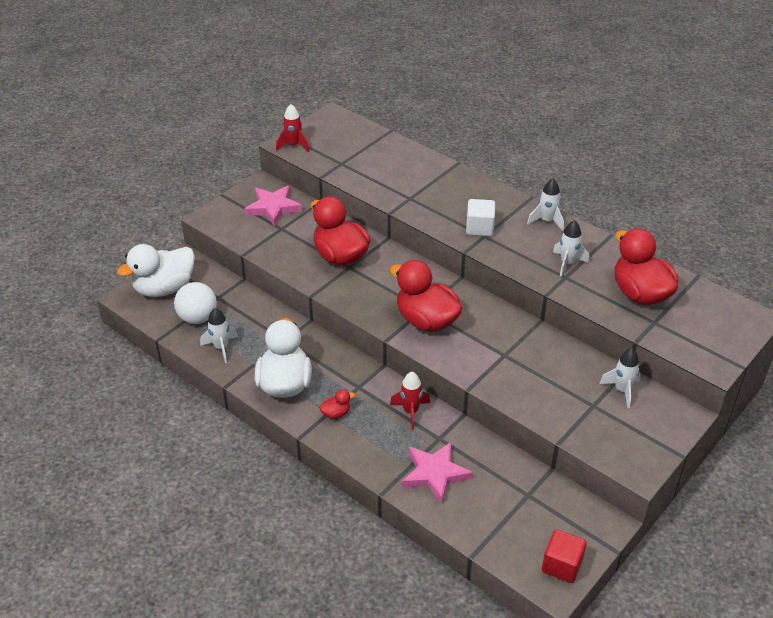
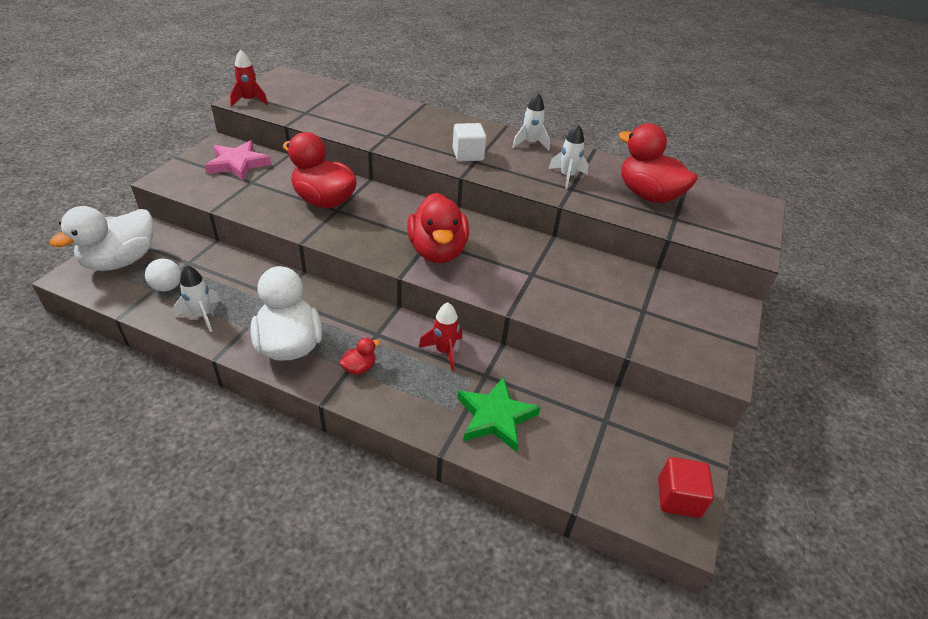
camera: 20 degrees left, 0 degrees up
white ball [174,282,217,324] -> white ball [145,259,181,292], size x0.66
red duck [389,260,463,332] -> red duck turned 120 degrees counterclockwise [407,193,469,263]
pink star [402,442,473,504] -> green star [457,377,541,452]
white rocket [599,348,641,408] -> none

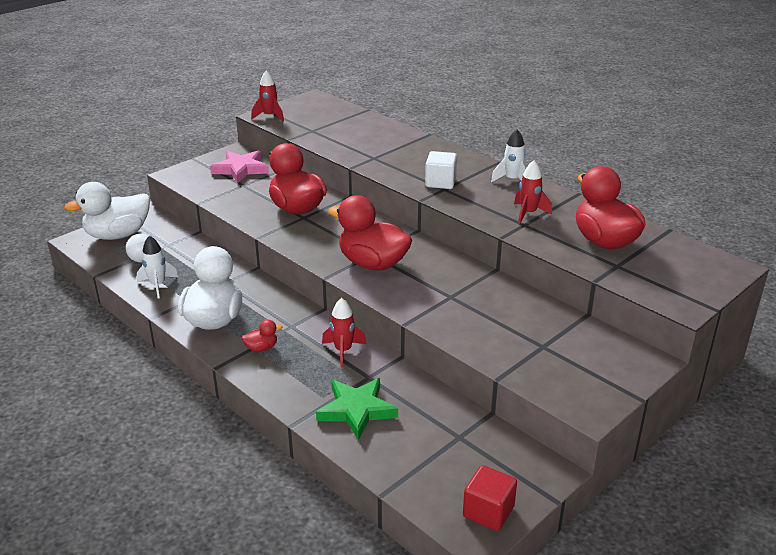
camera: 25 degrees right, 10 degrees down
red duck [407,193,469,263] -> red duck turned 105 degrees clockwise [328,195,412,270]
white rocket [548,124,589,189] -> red rocket [514,160,552,224]

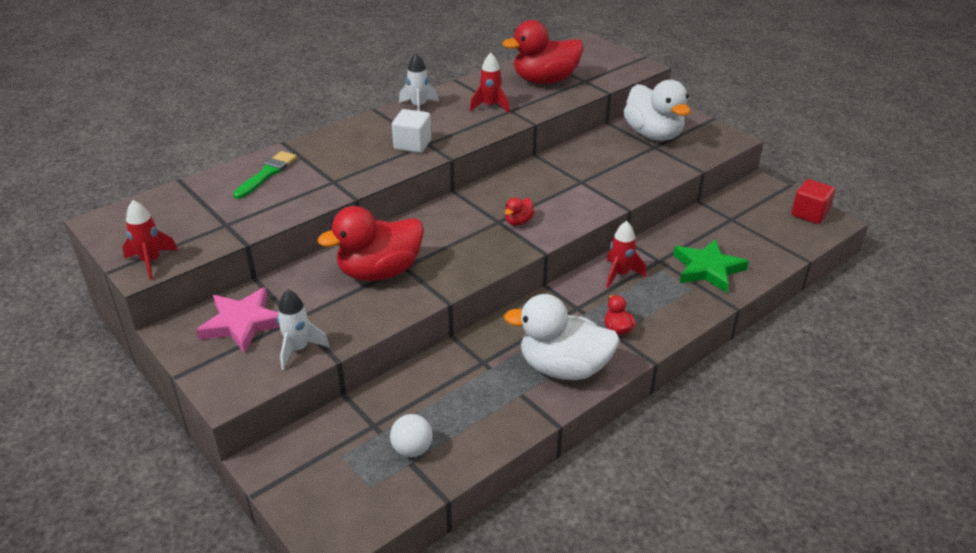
camera: 85 degrees left, 5 degrees up
white duck [64,182,150,240] -> white duck moved to [623,80,691,141]
white rocket [137,236,178,298] -> white rocket moved to [277,289,329,370]
red duck [328,195,412,270] -> red duck [505,197,535,226], size x0.42
none -> green brush [233,151,297,199]

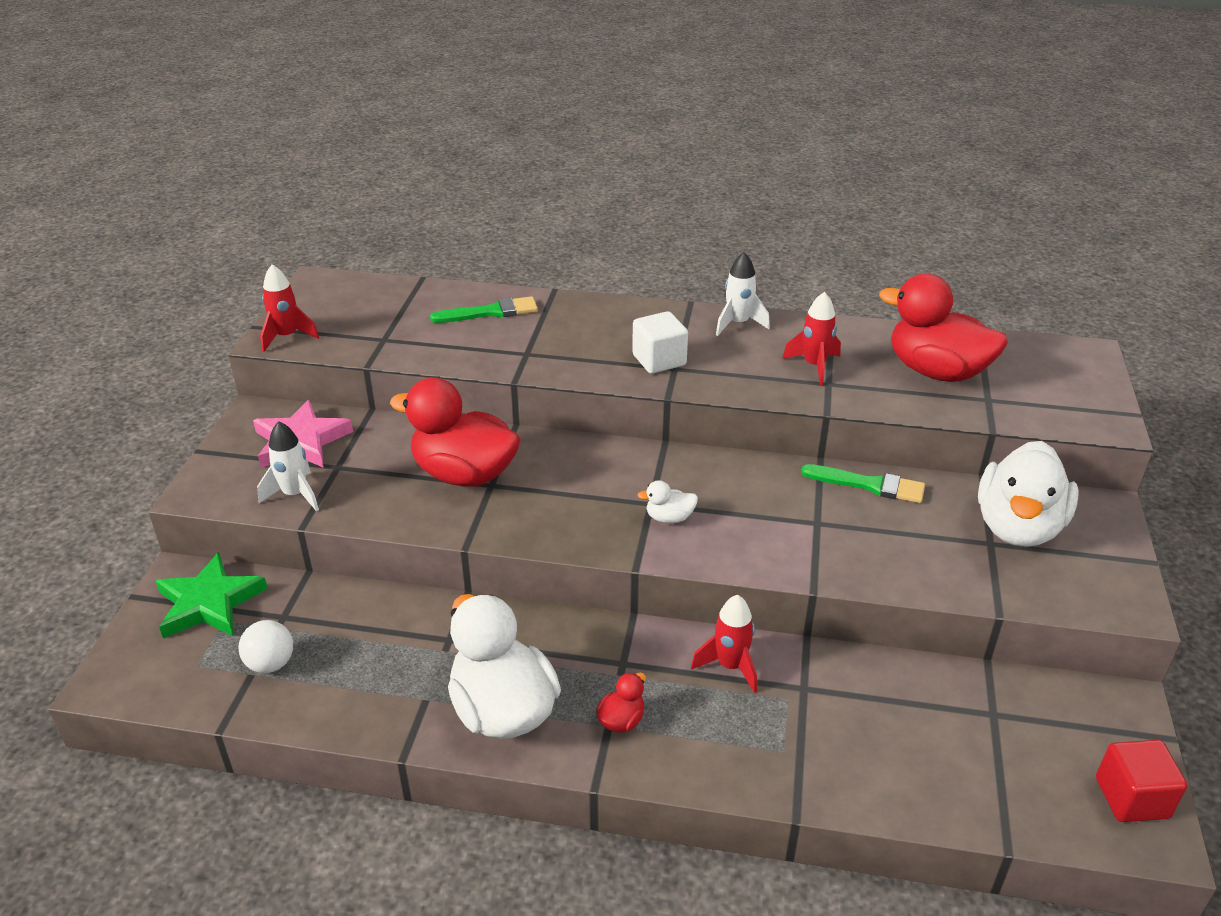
camera: 50 degrees right, 0 degrees up
red duck [505,197,535,226] -> white duck [637,480,698,523]
green star [673,239,749,293] -> green star moved to [156,552,268,639]
none -> green brush [801,464,925,503]

